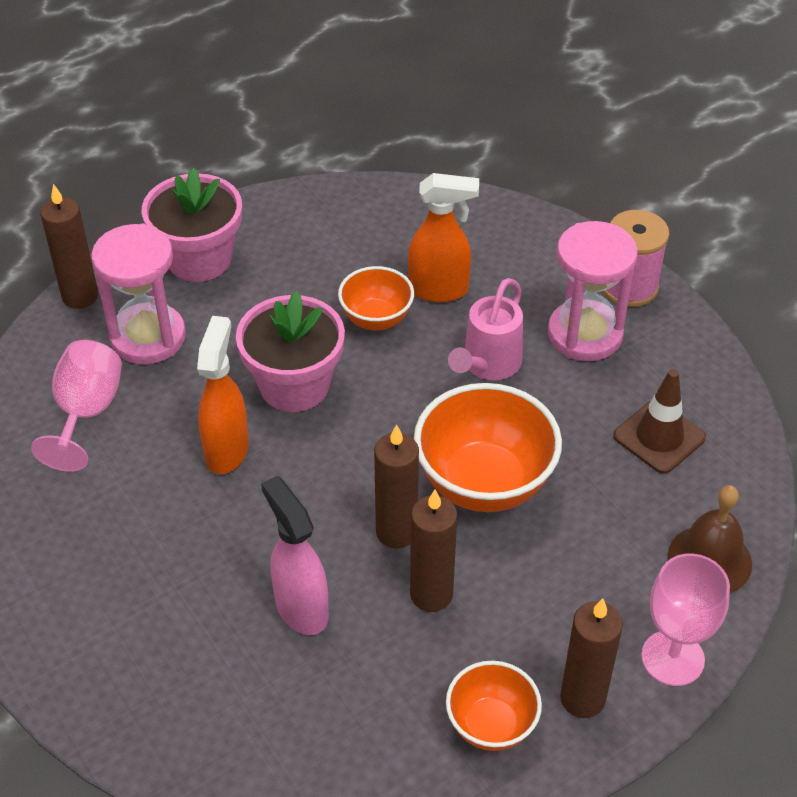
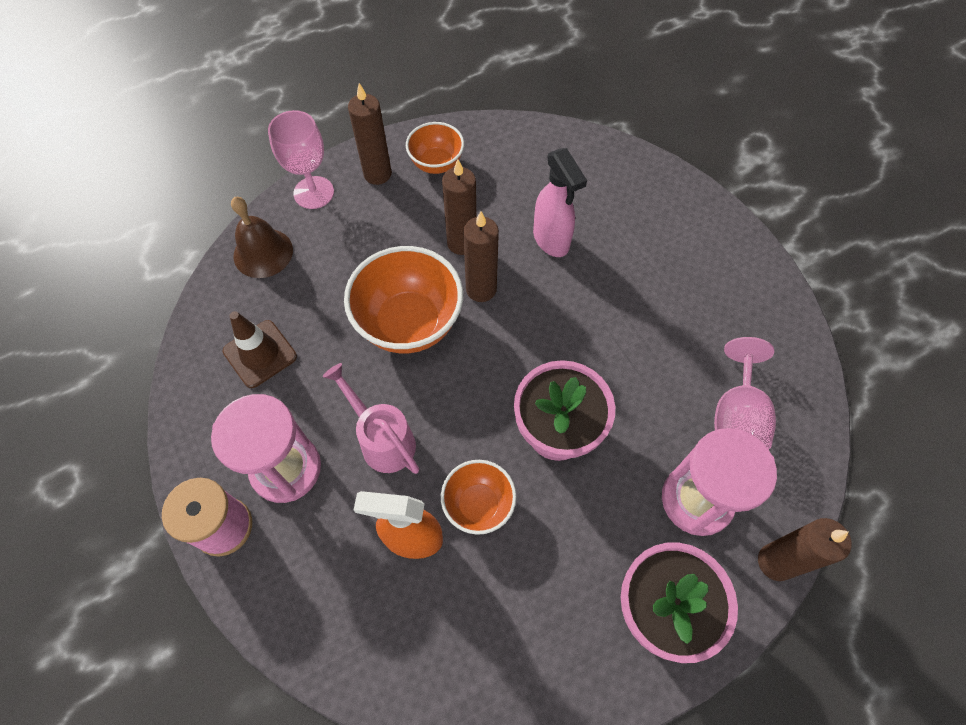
camera: 175 degrees left, 15 degrees up
orange spray bottle [197,316,249,474] -> none
pink watering can [448,278,523,380] -> pink watering can turned 75 degrees counterclockwise [323,363,419,474]

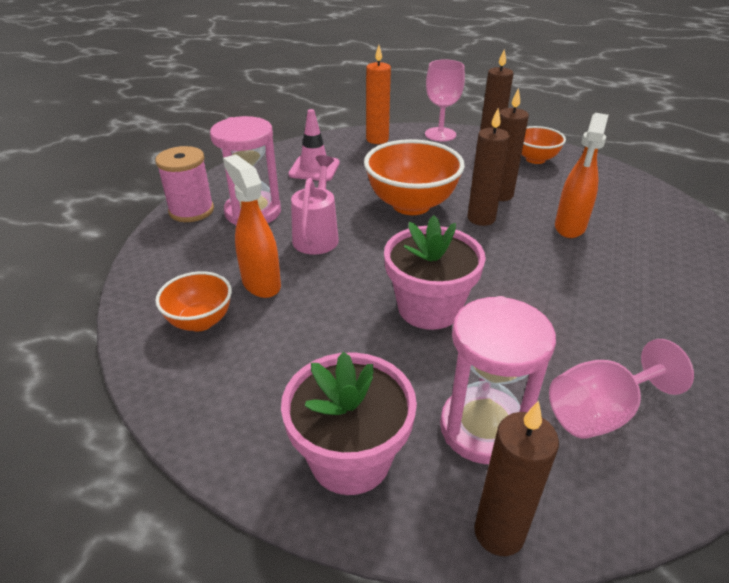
camera: 50 degrees right, 25 degrees down
brown traffic cone [223,311,297,388] -> pink traffic cone [288,109,340,181]
brown bell [231,197,293,278] -> orange candle [366,45,391,144]
orange bowl [441,460,516,535] -> orange bowl moved to [155,271,232,331]
pink spray bottle [533,148,587,257] -> orange spray bottle [555,113,608,238]

